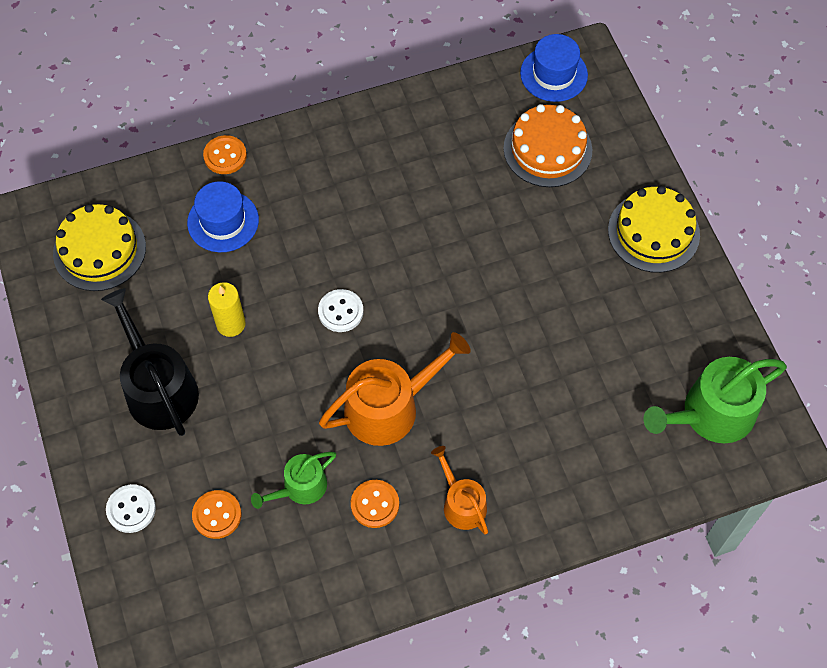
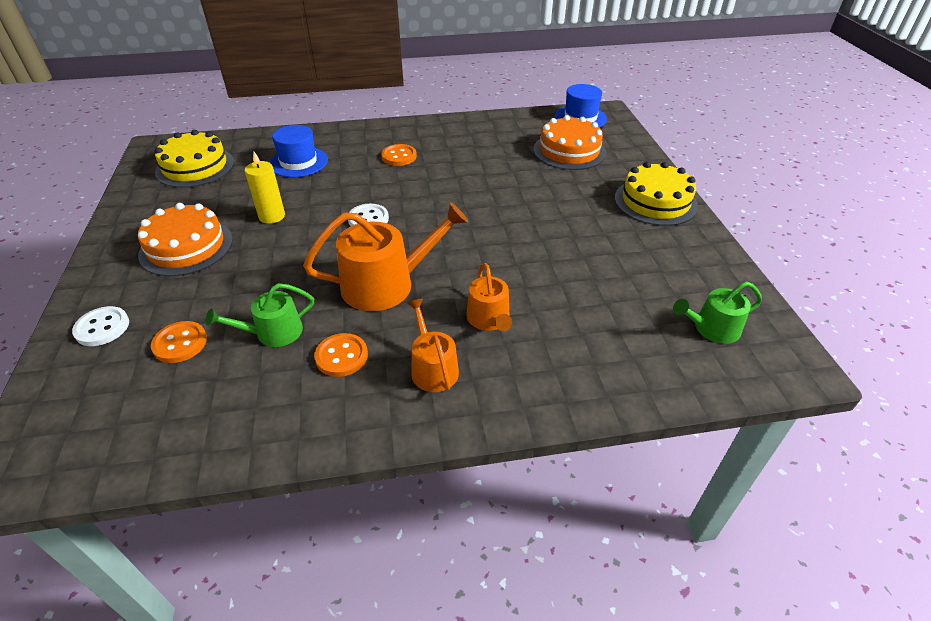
camera: 10 degrees right, 20 degrees down
black watering can [101,288,199,436] -> orange cake [138,203,233,276]
orange button [203,135,247,174] -> orange button moved to [381,144,417,166]
green watering can [644,357,787,443] -> green watering can [673,282,762,344], size x0.58
none -> orange watering can [466,263,512,331]

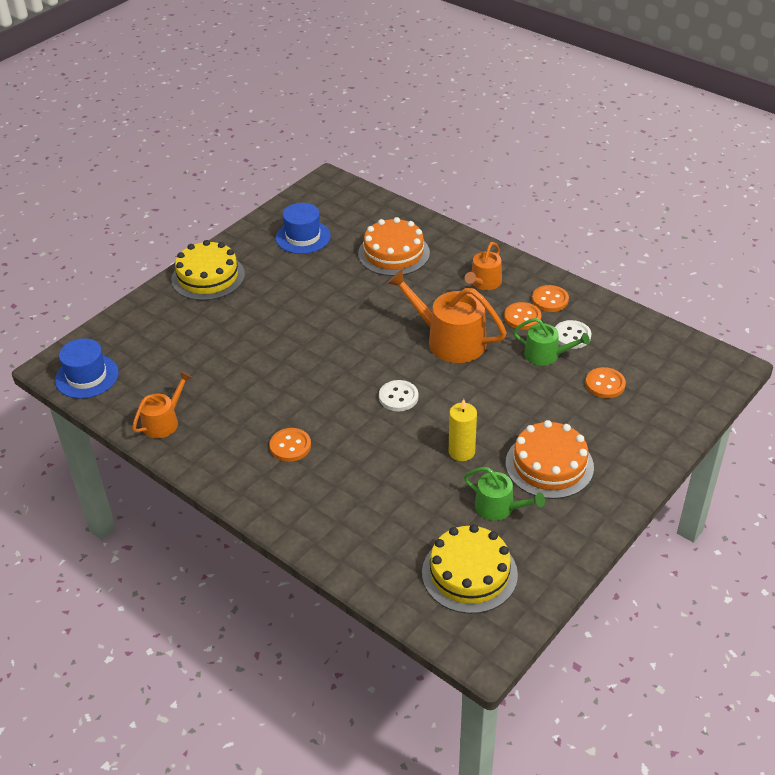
camera: 130 degrees left, 0 degrees up
white button [72,306,129,346] -> white button moved to [555,320,591,349]
blue hat [269,125,328,178] -> blue hat moved to [276,203,331,254]
orange watering can [466,263,512,331] -> orange watering can moved to [132,371,191,438]
orange cake [534,115,606,170] -> orange cake moved to [358,217,430,276]
green watering can [673,282,762,344] -> green watering can moved to [464,467,545,521]
none -> orange button [532,285,569,312]

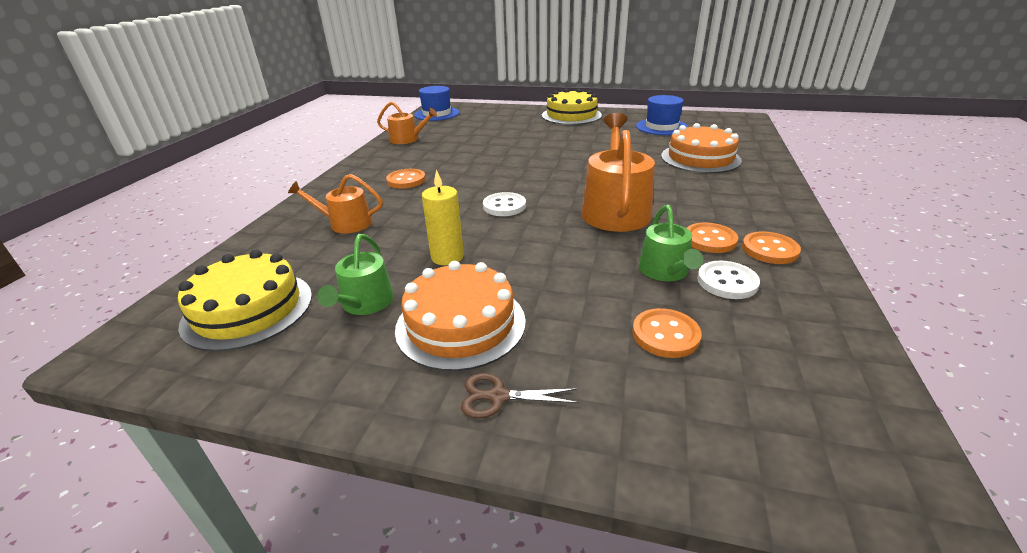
camera: 65 degrees right, 10 degrees down
orange watering can [465,242,502,290] -> orange watering can moved to [288,174,383,234]
none -> brown scissors [461,373,579,418]

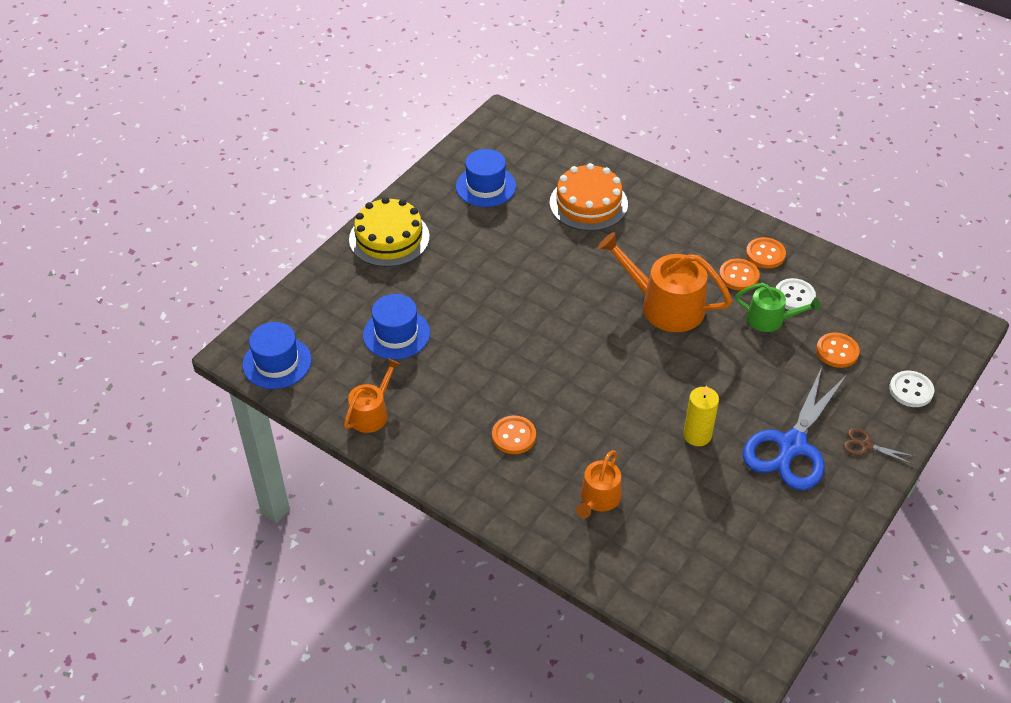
camera: 70 degrees left, 15 degrees up
yellow cake [178,250,312,352] -> none
green watering can [317,234,394,315] -> none
orange cake [395,261,526,371] -> blue scissors [743,367,847,490]
brown scissors [461,373,579,418] -> brown scissors turned 90 degrees clockwise [843,428,913,465]
white button [483,192,526,216] -> white button moved to [889,371,934,407]
none -> blue hat [363,294,430,360]

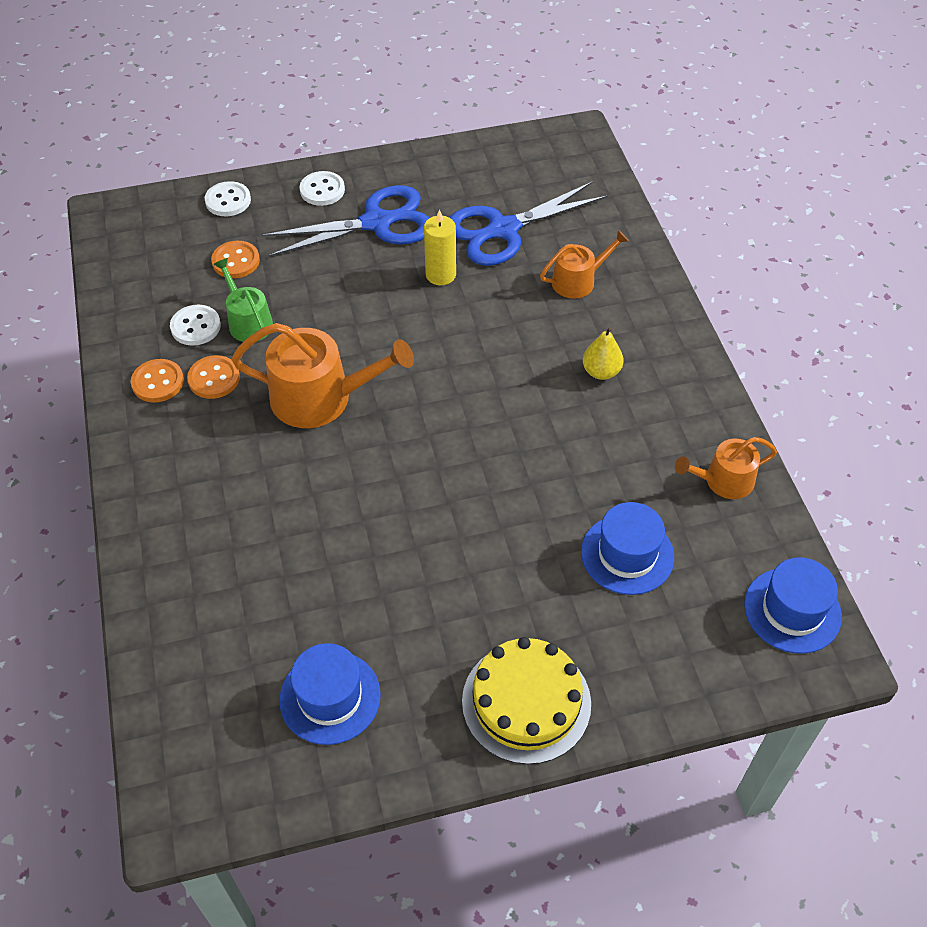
camera: 140 degrees left, 5 degrees up
orange button [492,415,536,454] -> yellow pear [583,327,623,380]
orange cake [550,163,628,231] -> none
orange watering can [598,232,732,332] -> orange watering can turned 60 degrees counterclockwise [231,323,414,428]
brown scissors [843,428,913,465] -> white button [300,171,345,206]
none -> blue scissors [449,181,608,266]

